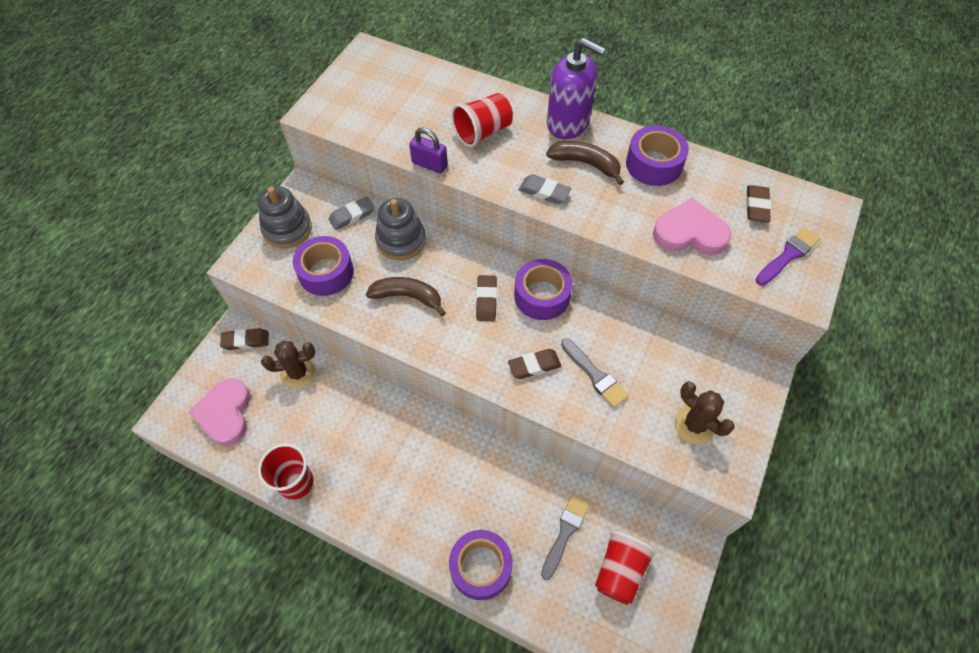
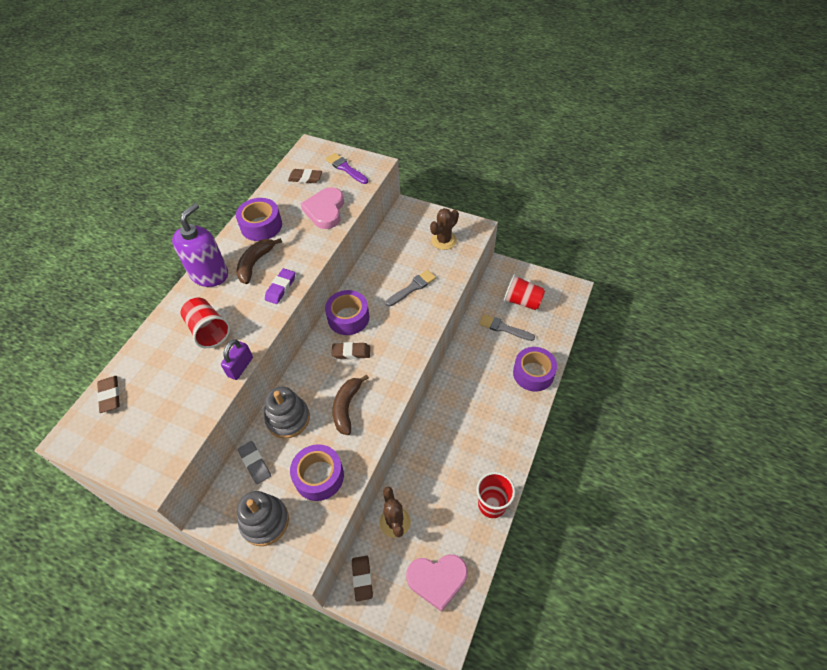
camera: 90 degrees left, 5 degrees down
brown eraser [508,349,561,379] -> brown eraser moved to [97,376,120,413]
grey eraser [518,174,571,204] -> purple eraser [265,268,295,304]

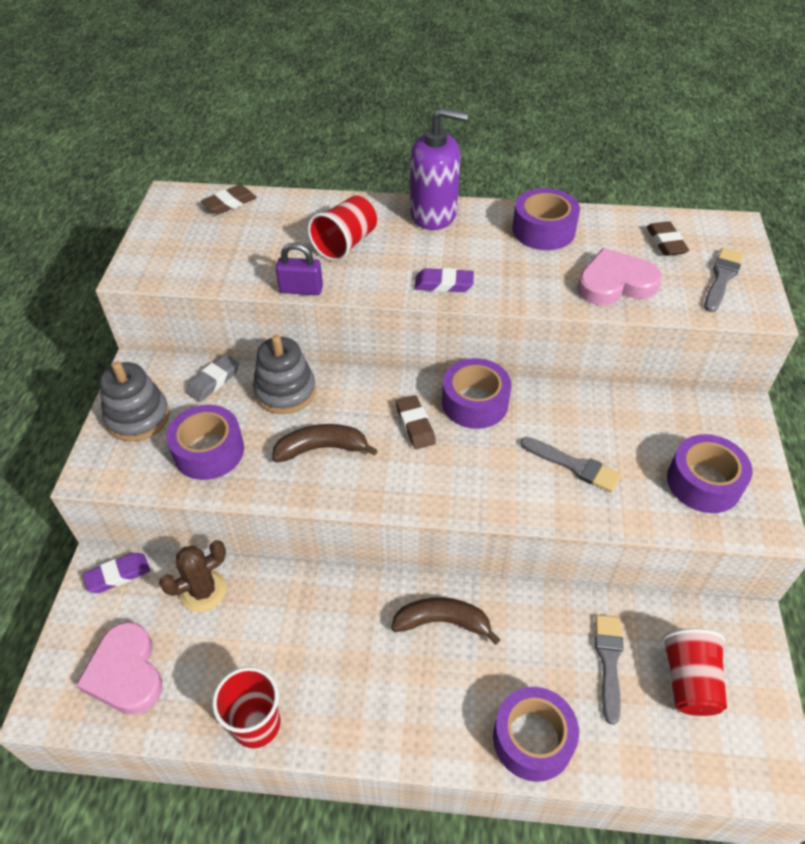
camera: 70 degrees right, 5 degrees down
brown banana [237,238,282,284] -> brown banana moved to [391,597,501,645]
purple brush [325,153,368,184] -> grey brush [704,248,744,312]
brown eraser [352,556,373,601] -> purple eraser [83,553,150,593]
brown cactus [430,208,459,250] -> purple tape [667,434,753,513]

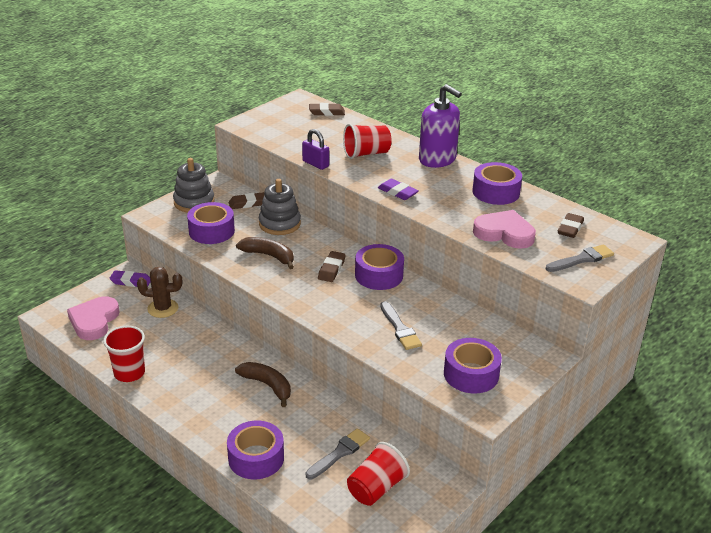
camera: 35 degrees right, 15 degrees down
grey eraser [186,355,239,402] -> brown eraser [229,192,265,209]

